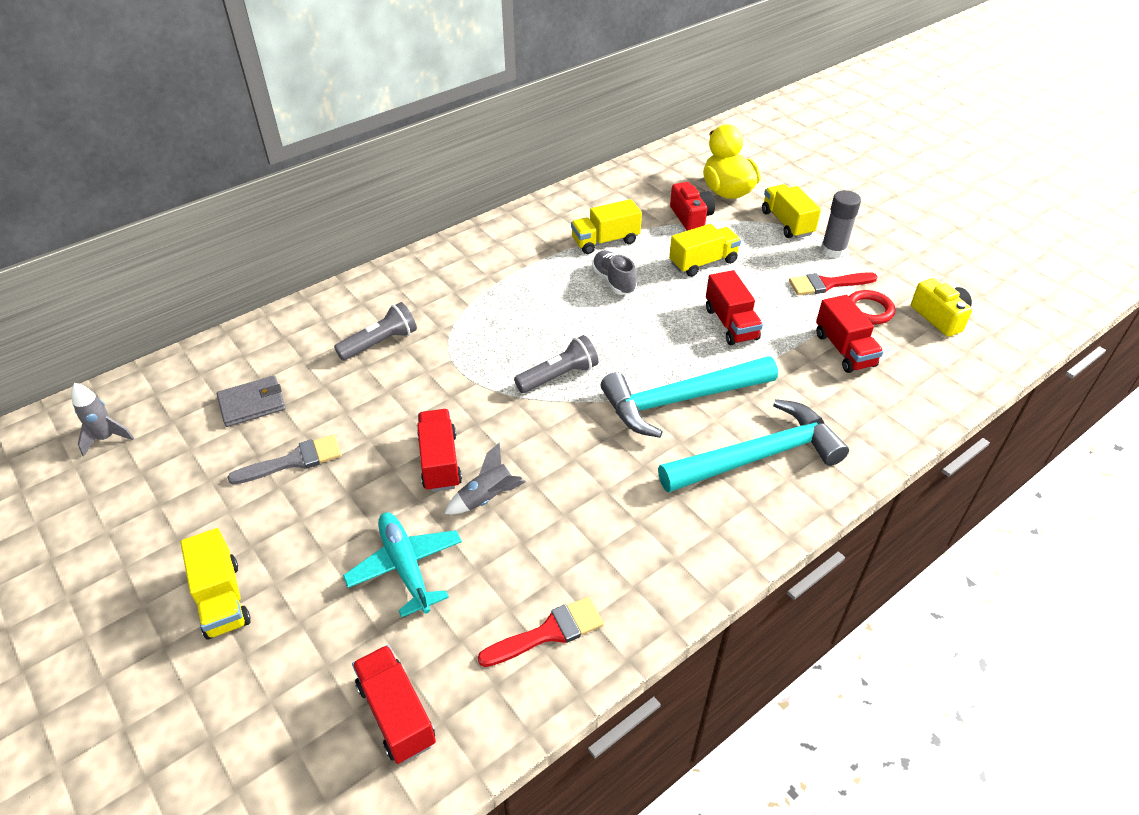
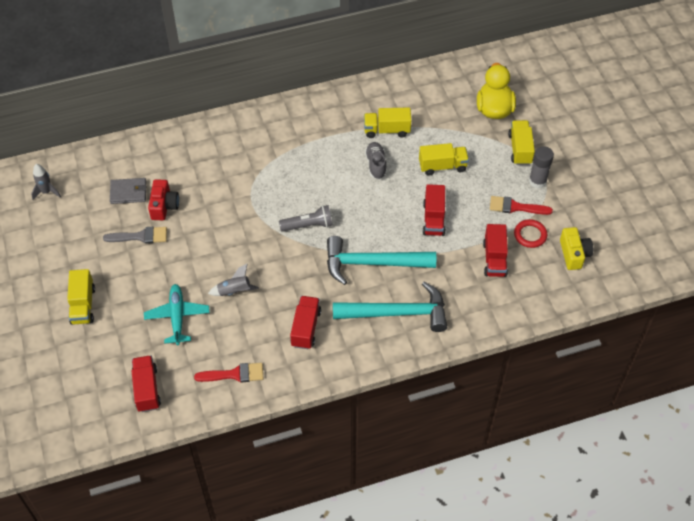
camera: 20 degrees right, 10 degrees up
grey flashlight [334,302,417,361] -> none
red truck [417,409,462,492] -> red truck moved to [290,296,321,349]
red camera [670,182,715,231] -> red camera moved to [148,179,179,220]

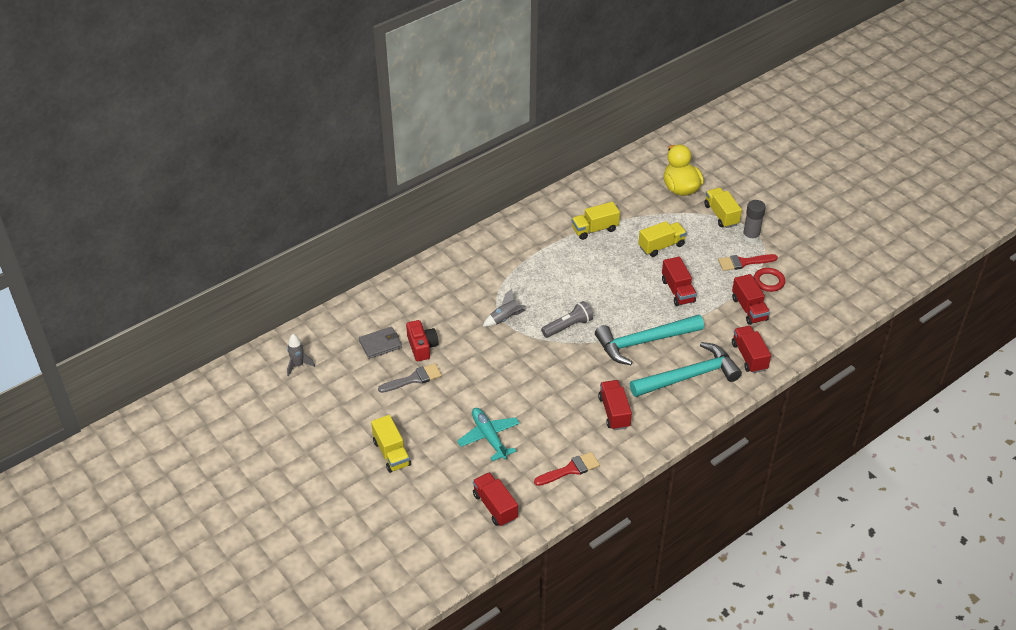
camera: 20 degrees left, 10 degrees down
grey rocket [208,263,259,296] -> grey rocket moved to [483,288,526,327]
grey shoe [365,142,387,179] -> none
yellow camera [560,227,593,270] -> none
none -> red truck [732,326,771,373]

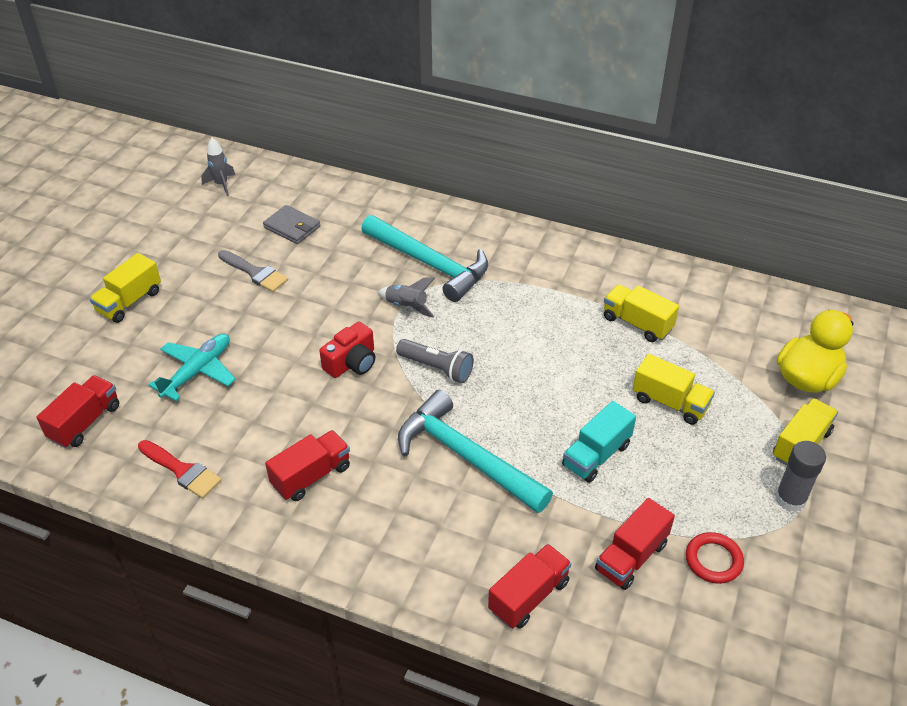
camera: 60 degrees right, 0 degrees up
red camera [406,320,438,361] -> red camera moved to [319,322,375,378]
turquoise hammer [630,342,742,397] -> turquoise hammer moved to [361,215,488,302]
red truck [662,257,697,306] -> turquoise truck [562,401,636,483]
red brush [718,254,778,271] -> none

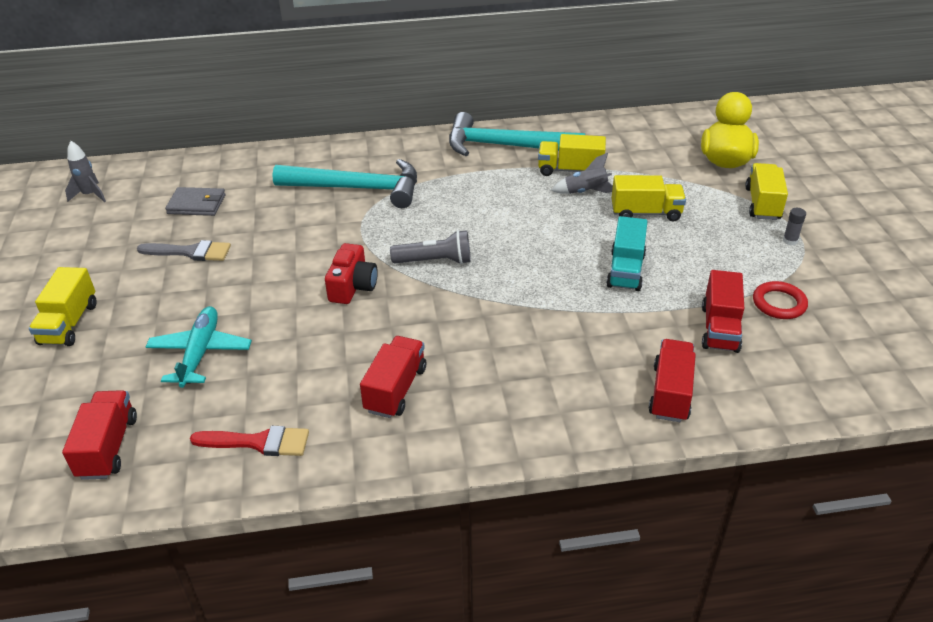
camera: 30 degrees left, 5 degrees down
grey rocket [378,277,435,318] -> grey rocket moved to [551,153,613,194]
turquoise hammer [398,390,553,513] -> turquoise hammer moved to [449,112,585,156]
grey glue stick [775,441,826,512] -> grey glue stick [783,208,806,245], size x0.53

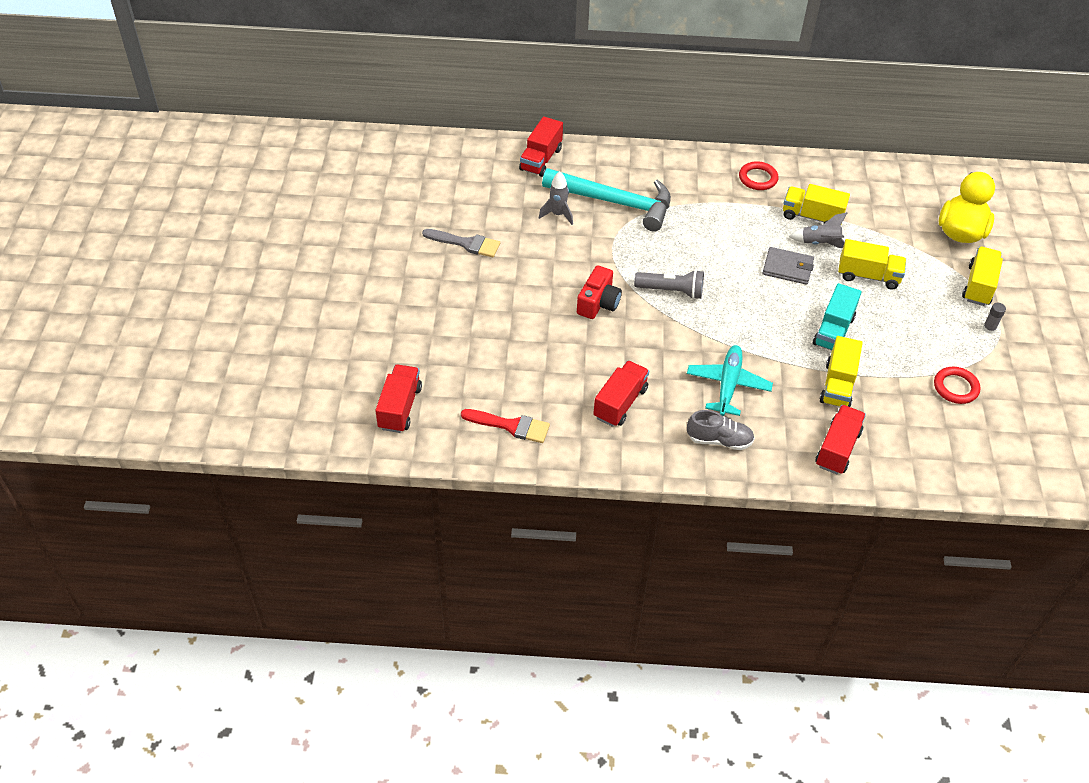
camera: 10 degrees right, 10 degrees up
yellow truck [29,267,97,346] -> yellow truck moved to [820,336,863,407]
grey rocket [65,141,106,202] -> grey rocket moved to [539,171,573,225]
turquoise plane [146,306,252,388] -> turquoise plane moved to [687,345,773,416]
grey wallet [165,187,226,216] -> grey wallet moved to [763,247,814,285]
turquoise hammer [449,112,585,156] -> red ring [739,161,778,190]
red truck [702,270,744,353] -> red truck moved to [519,116,563,177]
none -> grey shoe [687,410,755,450]

